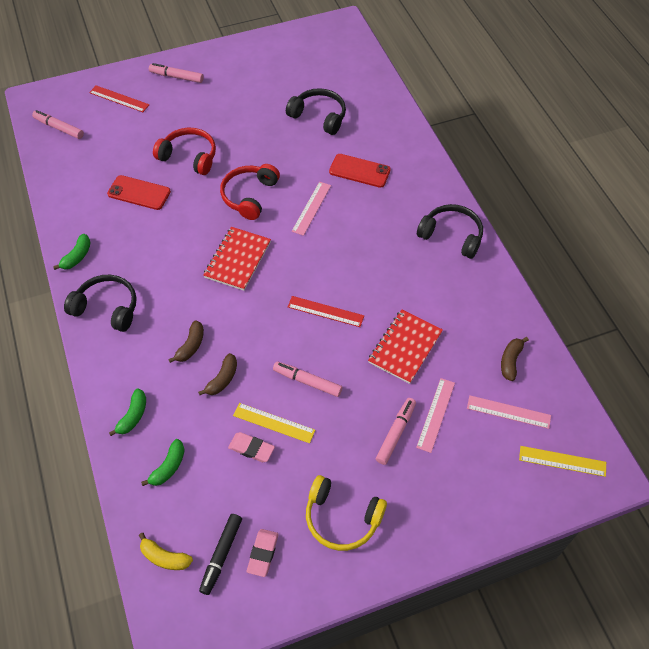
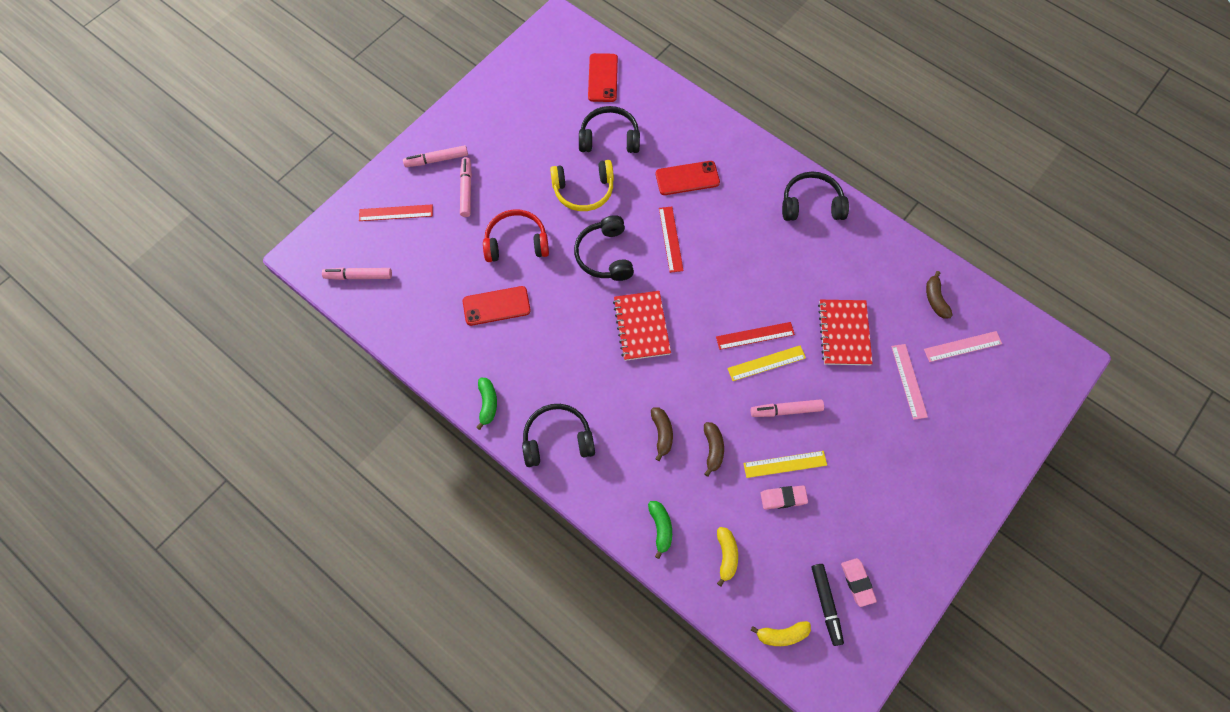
camera: 30 degrees left, 10 degrees up
green banana [141,439,185,486] -> yellow banana [717,527,738,586]
red headphones [220,164,280,220] -> black headphones [574,215,634,281]
pink ruler [292,182,331,236] -> red ruler [659,206,684,273]
yellow headphones [306,475,387,551] -> yellow headphones moved to [550,160,614,211]
pink marker [376,398,416,465] -> pink marker moved to [460,157,472,217]
yellow ruler [519,446,606,477] -> yellow ruler moved to [727,345,806,381]
none -> red phone [588,53,618,102]

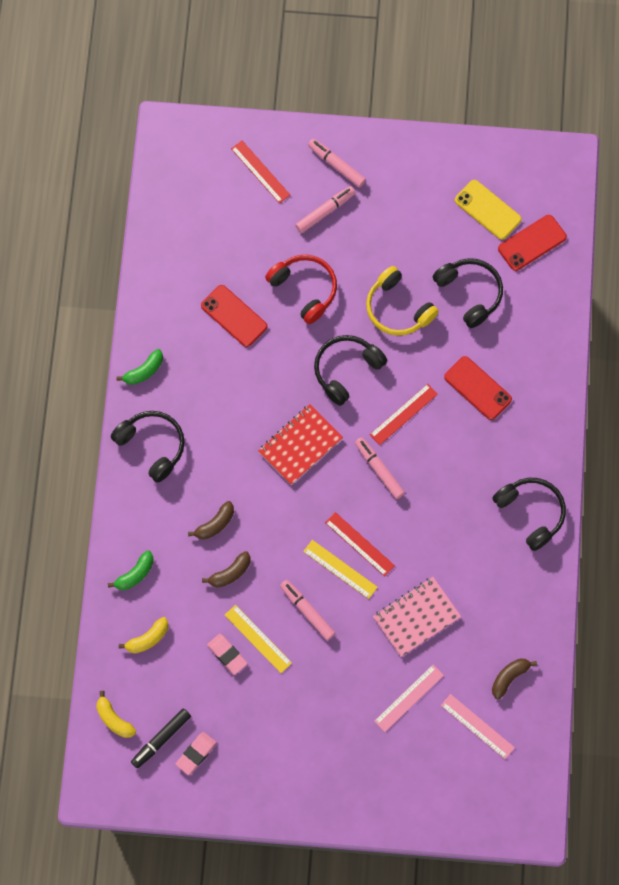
camera: 55 degrees right, 5 degrees up
pink marker [322,268,392,280] -> pink marker moved to [355,437,405,499]
red notebook [818,300,873,365] -> pink notebook [373,577,461,657]
none -> yellow phone [455,180,522,240]

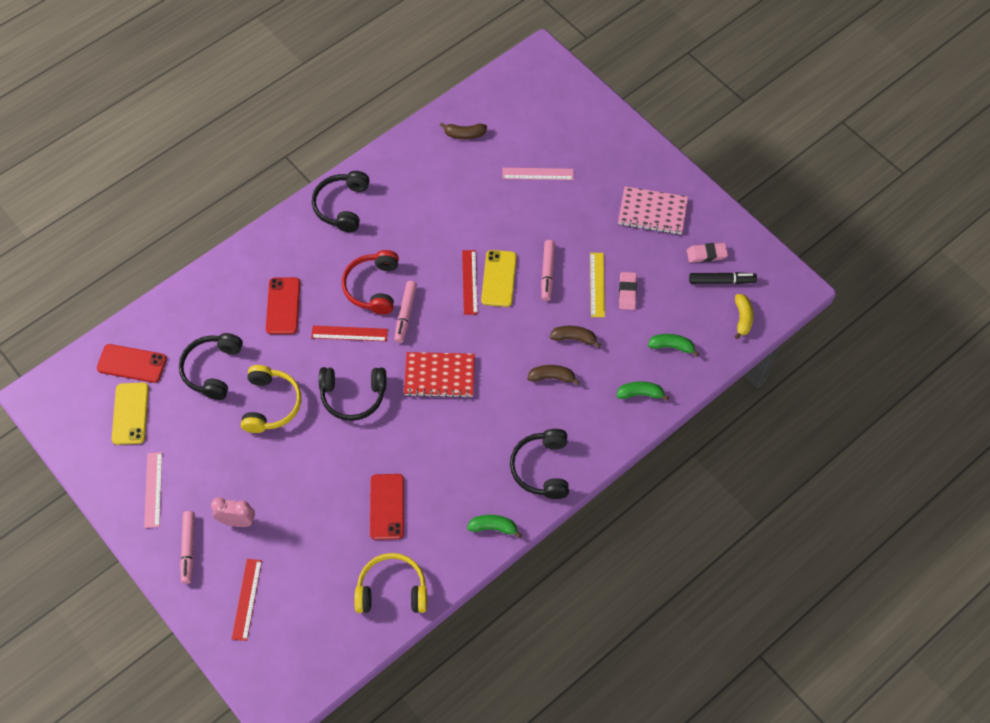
camera: 135 degrees left, 10 degrees down
yellow banana [119,617,168,653] -> green banana [648,334,699,357]
red headphones [265,255,337,324] -> red headphones moved to [342,250,399,315]
pink marker [295,186,356,233] -> pink clock [211,497,255,527]
yellow ruler [303,540,378,599] -> yellow phone [481,250,517,307]
pink notebook [373,577,461,657] -> pink notebook moved to [618,186,688,235]
pink ruler [441,694,515,759] -> pink ruler moved to [144,452,162,528]
none -> yellow headphones [354,553,427,613]

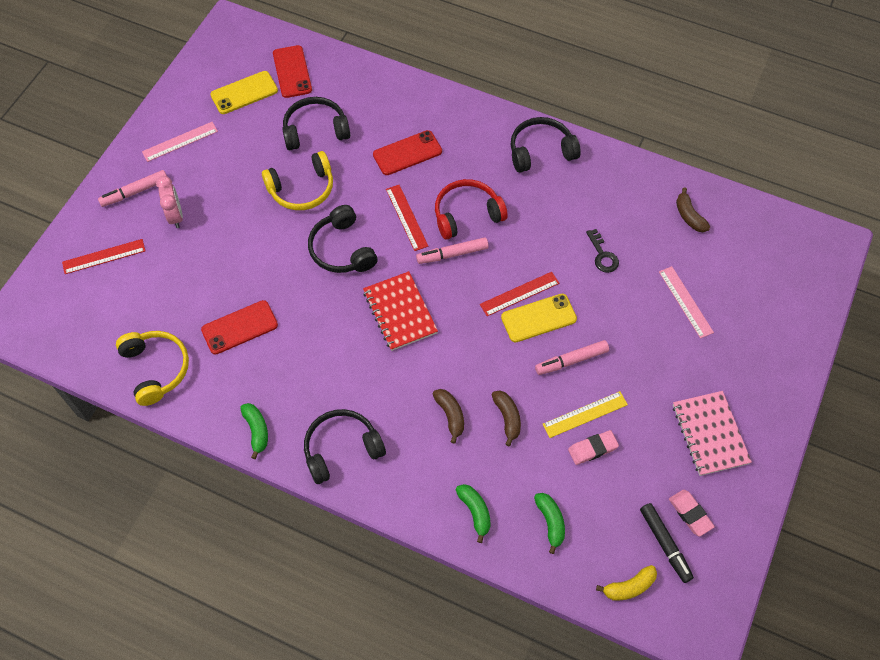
camera: 65 degrees right, 0 degrees up
none -> black key [586,229,619,273]

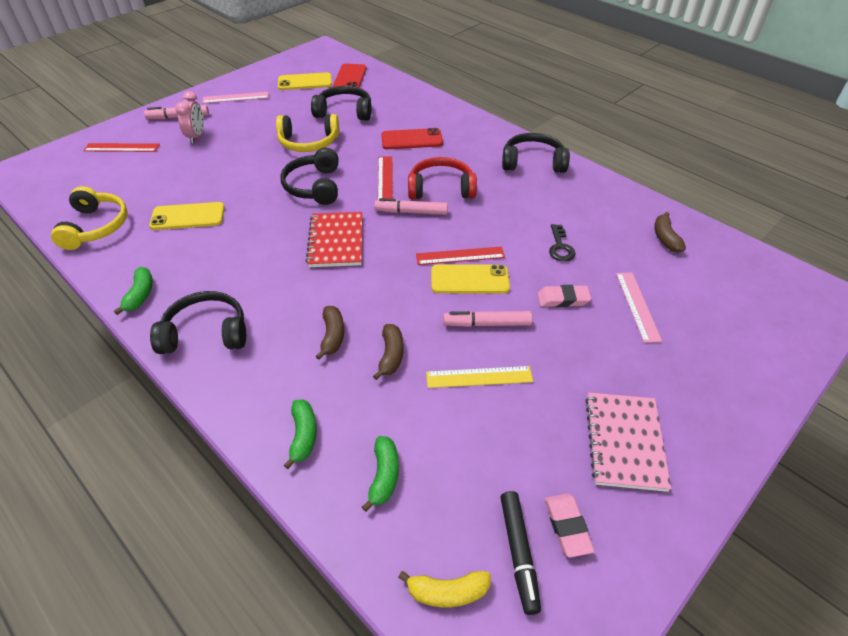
camera: 20 degrees right, 15 degrees down
red phone [201,300,278,355] -> yellow phone [149,202,225,230]
pink eraser [568,430,619,465] -> pink eraser moved to [537,285,591,307]

